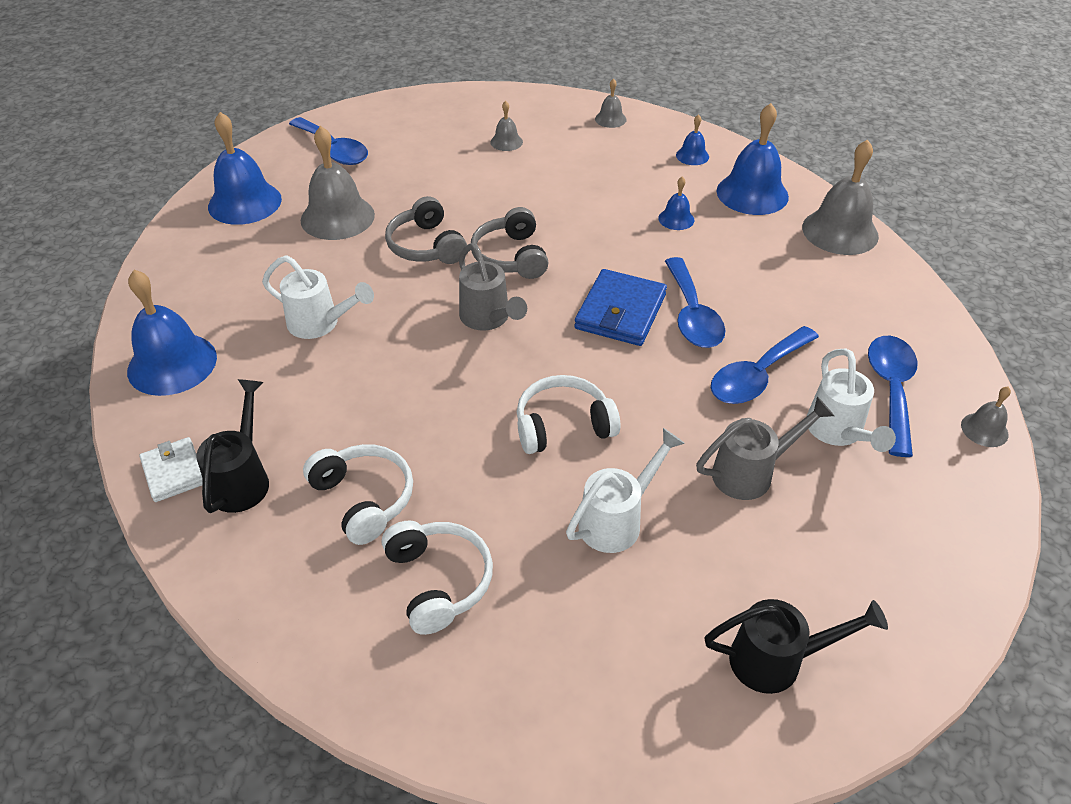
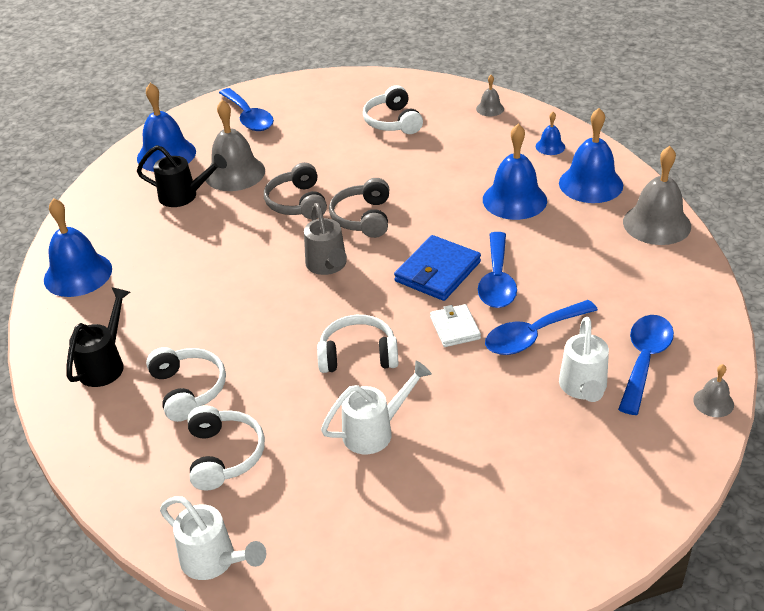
camera: 15 degrees right, 5 degrees down
white wallet [140,437,203,502] -> white wallet moved to [430,304,481,347]
white watering can [262,255,374,339] -> white watering can moved to [160,496,266,580]
grey bell [490,101,523,151] -> white headphones [363,85,423,134]
blue bell [658,177,694,230] -> blue bell [483,124,547,220], size x2.05
grey watering can [696,397,834,500] -> none
black watering can [704,599,888,694] -> black watering can moved to [137,145,227,207]

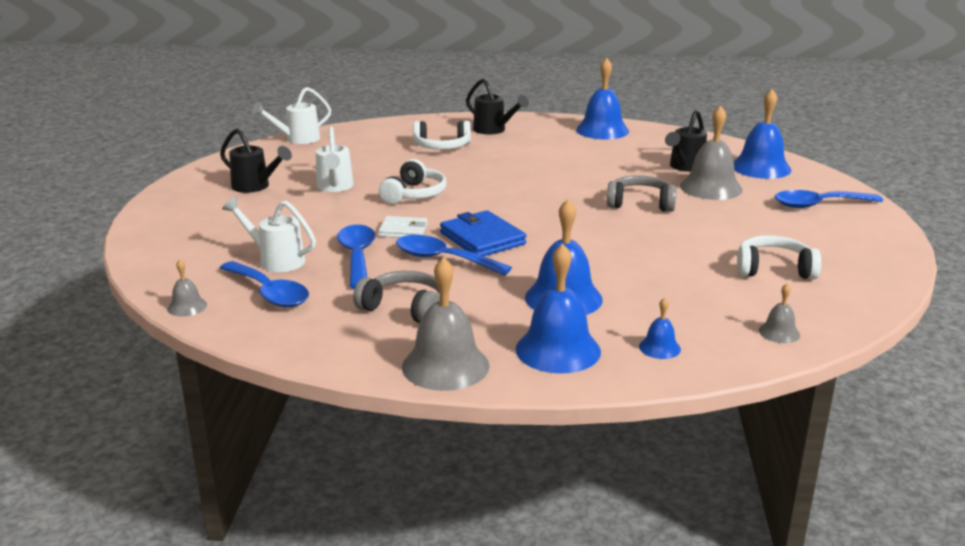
camera: 110 degrees right, 15 degrees down
white headphones [187,405,265,491] -> none
grey watering can [304,203,347,275] -> none
grey headphones [329,178,389,238] -> grey headphones moved to [353,271,440,323]
none -> black watering can [220,128,292,193]

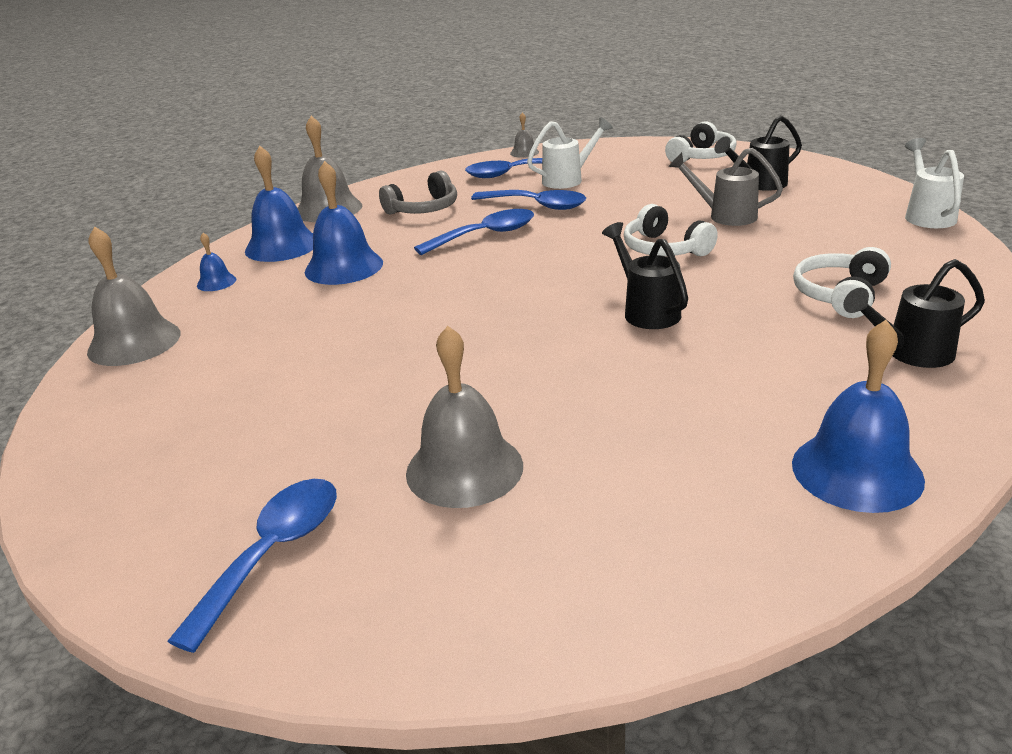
camera: 125 degrees right, 5 degrees up
white watering can [316,126,354,192] -> grey watering can [668,148,783,226]
white wallet [378,216,427,238] -> none
blue wallet [440,210,526,256] -> none
grey headphones [607,175,676,212] -> none
black watering can [665,110,707,172] -> black watering can moved to [602,222,688,329]
blue bell [734,89,791,179] -> none
white headphones [737,235,821,279] -> white headphones moved to [665,121,737,162]
grey bell [759,284,800,343] -> grey bell [87,226,181,366], size x2.05

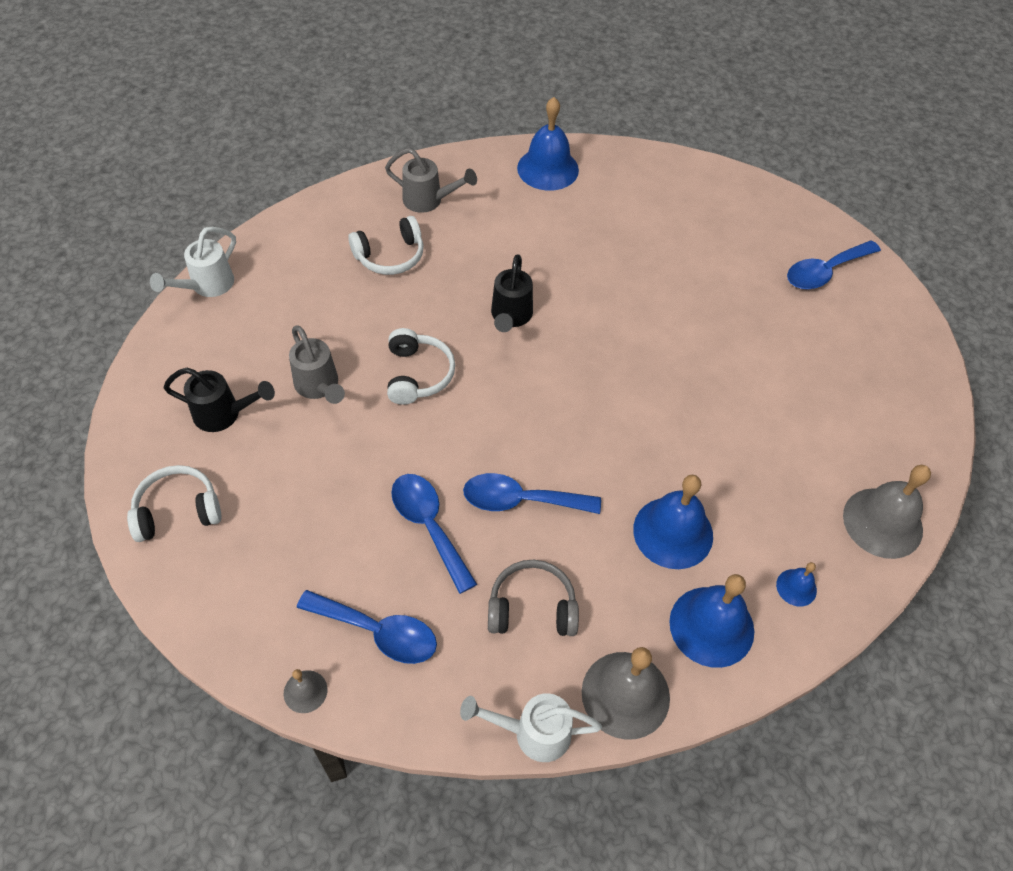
camera: 150 degrees left, 25 degrees up
grey bell [406,326,523,508] -> none
white watering can [527,117,613,189] -> white watering can moved to [460,693,602,762]
black watering can [843,259,985,368] -> grey watering can [385,148,477,213]

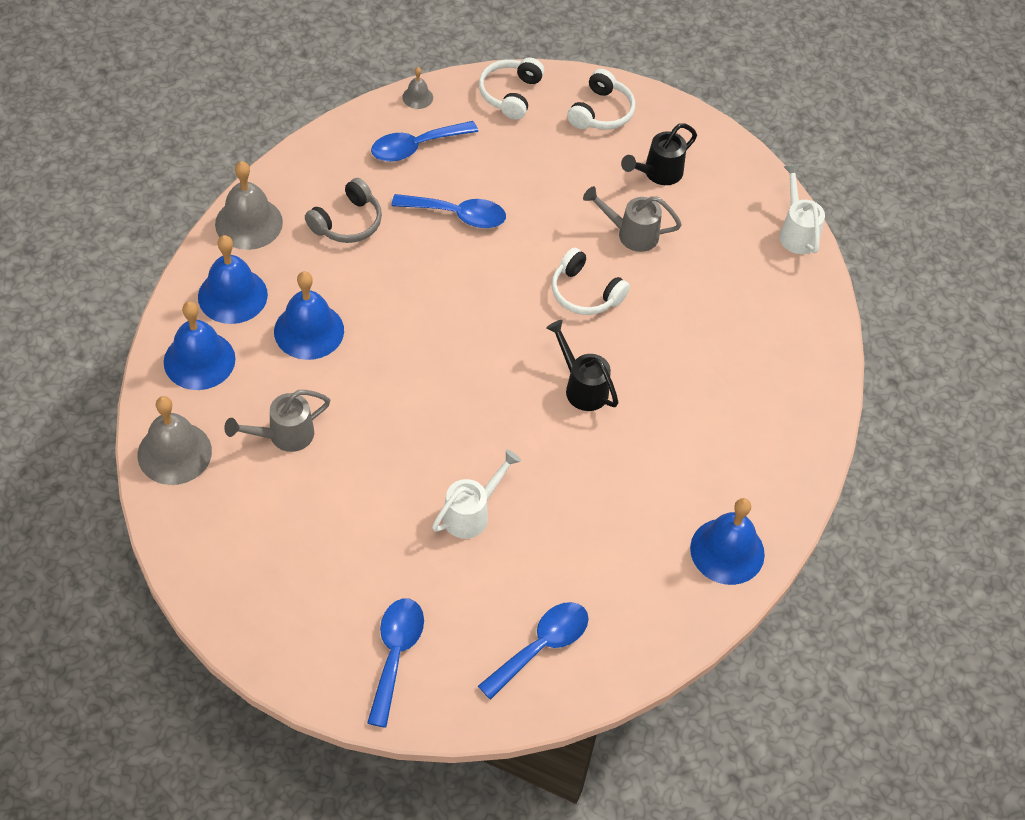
camera: 130 degrees right, 0 degrees up
white headphones [348,216,423,275] -> white headphones moved to [479,58,544,120]
grey watering can [385,148,477,213] -> grey watering can moved to [224,390,330,452]
white watering can [460,693,602,762] -> white watering can moved to [432,449,521,539]
blue spoon [463,473,601,514] -> blue spoon moved to [478,602,589,700]
blue bell [776,562,817,607] -> blue bell [164,301,235,390], size x2.05

